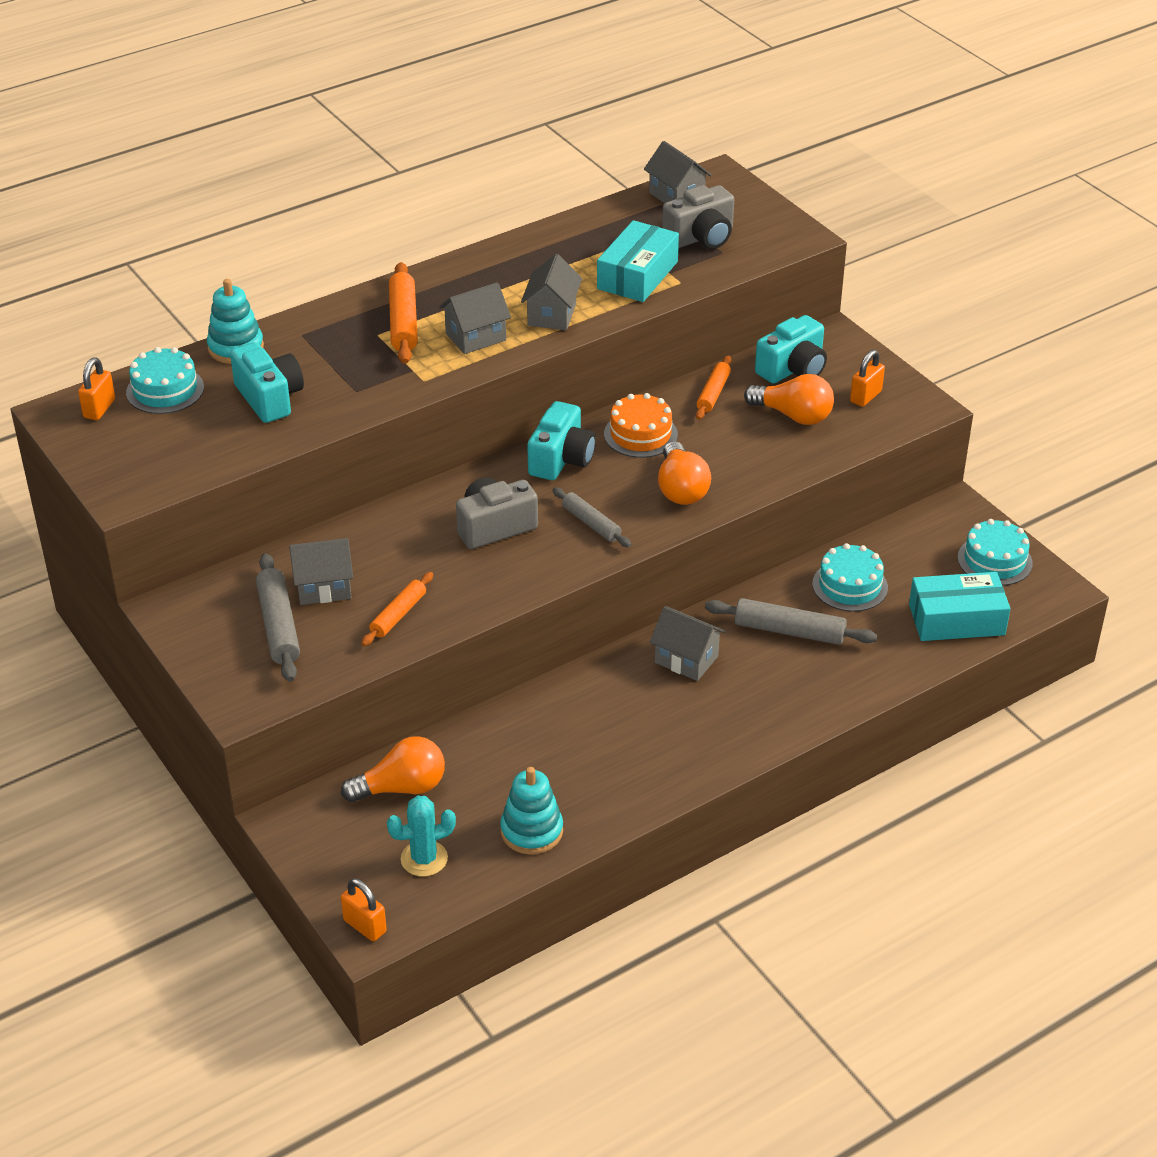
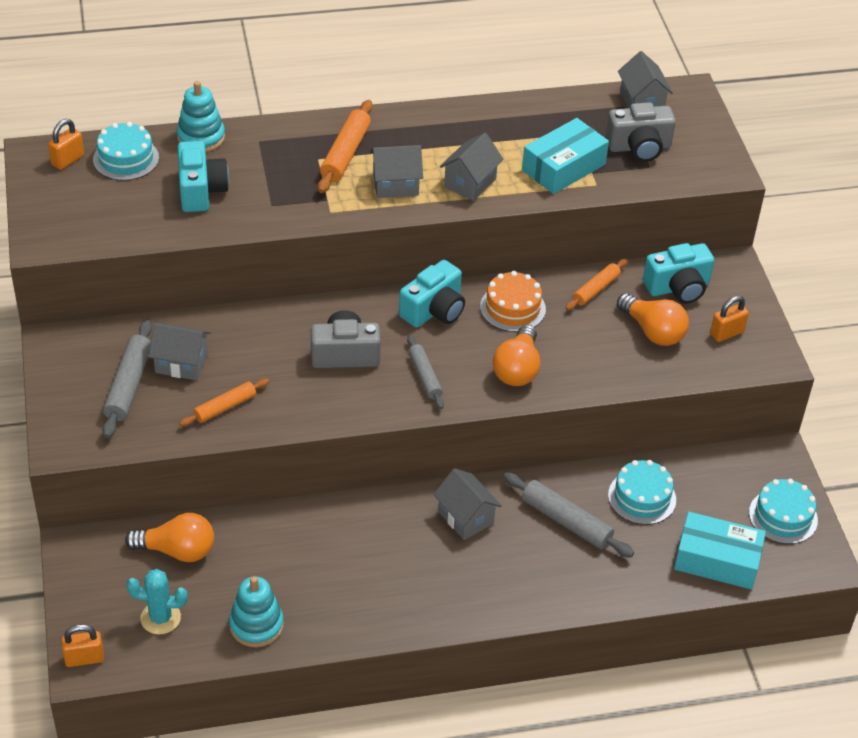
camera: 20 degrees right, 5 degrees up
orange padlock [341,878,387,941] -> orange padlock turned 75 degrees counterclockwise [61,624,104,667]

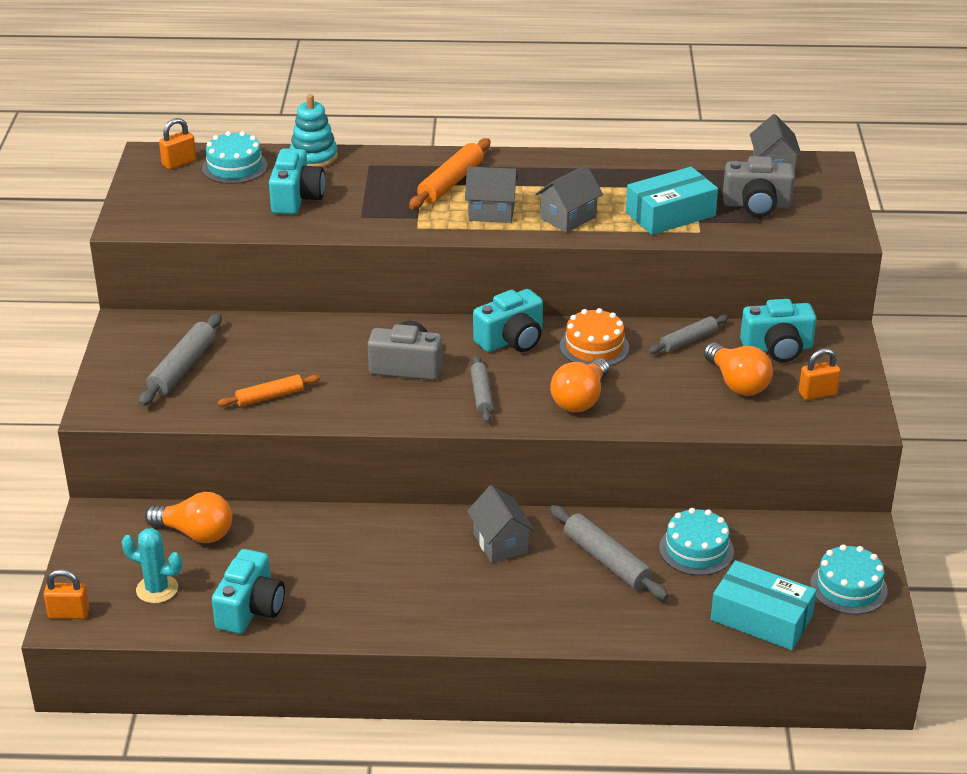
camera: 15 degrees right, 10 degrees down
grey house [149,323,211,381] -> none
turquoise stacking toy [229,576,284,647] -> turquoise camera [212,549,285,634]
orange rolling pin [566,259,628,310] -> grey rolling pin [648,315,729,354]

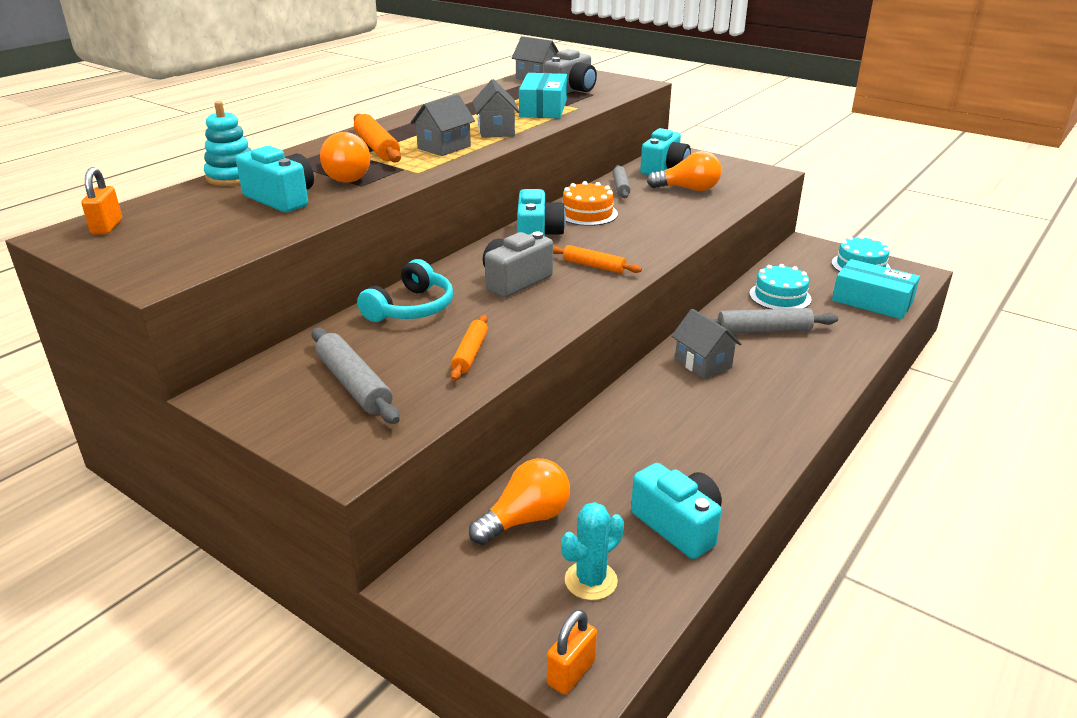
camera: 55 degrees left, 5 degrees down
turquoise cake [202,131,268,184] -> none
grey house [467,485,535,563] -> grey house turned 45 degrees clockwise [671,309,741,379]
grey rolling pin [470,355,493,423] -> orange rolling pin [553,245,642,273]
orange light bulb [550,358,609,412] -> orange light bulb moved to [320,132,370,183]
turquoise box [711,560,816,650] -> turquoise box turned 60 degrees clockwise [832,259,920,319]
orange padlock [799,348,841,400] -> none
none -> turquoise headphones [357,259,453,322]

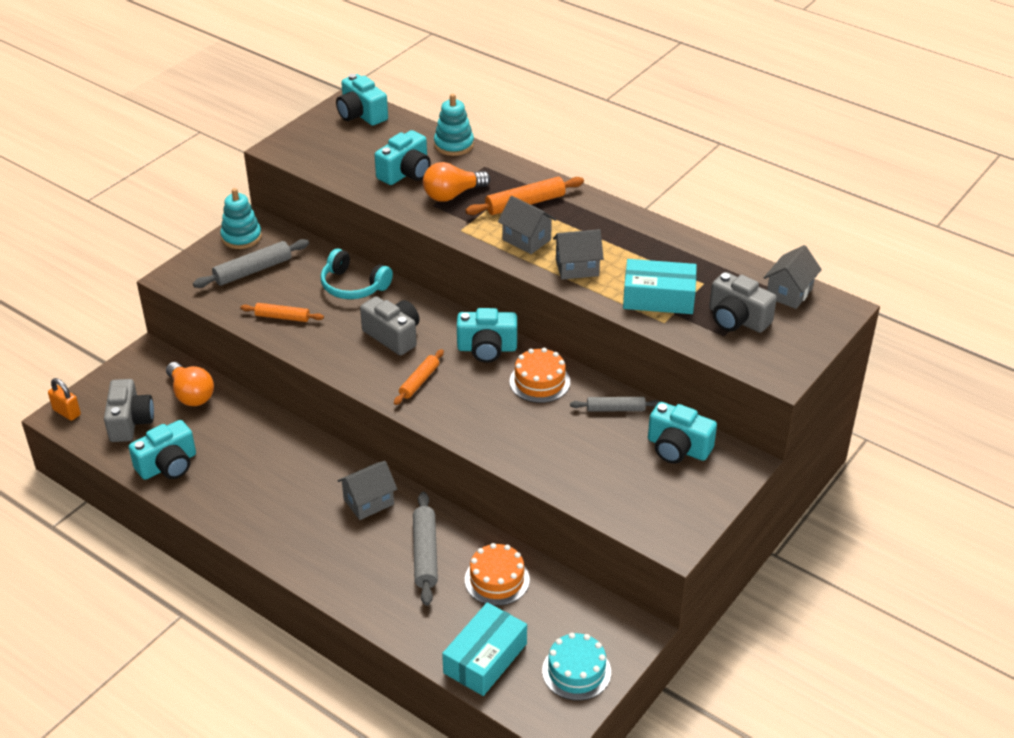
camera: 90 degrees right, 10 degrees up
orange padlock [81,167,122,235] -> turquoise camera [336,74,388,126]
turquoise cactus [561,502,624,600] -> grey camera [104,379,154,442]
orange light bulb [647,151,721,191] -> none
turquoise cake [749,264,812,309] -> orange cake [465,543,530,606]
none -> turquoise stacking toy [220,188,262,249]

